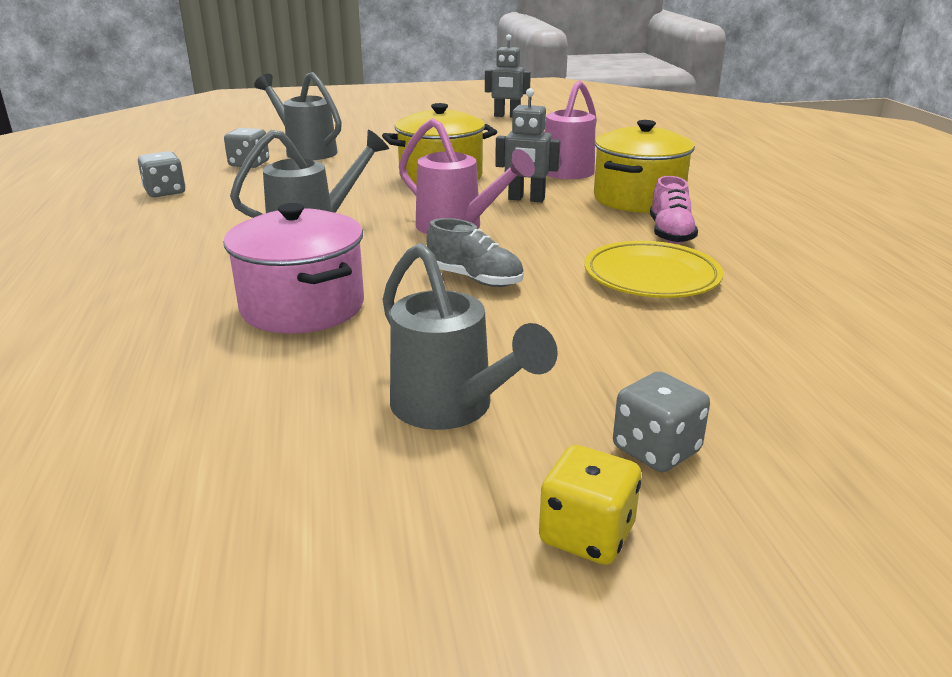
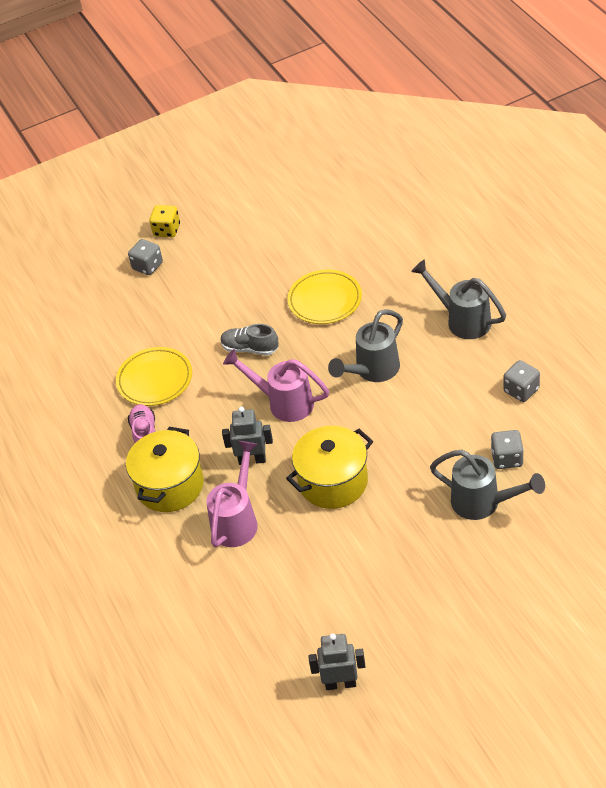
camera: 170 degrees right, 20 degrees up
pink pot [224,203,364,334] -> yellow plate [287,270,362,324]
grey watering can [382,243,558,430] -> grey watering can moved to [411,259,506,339]

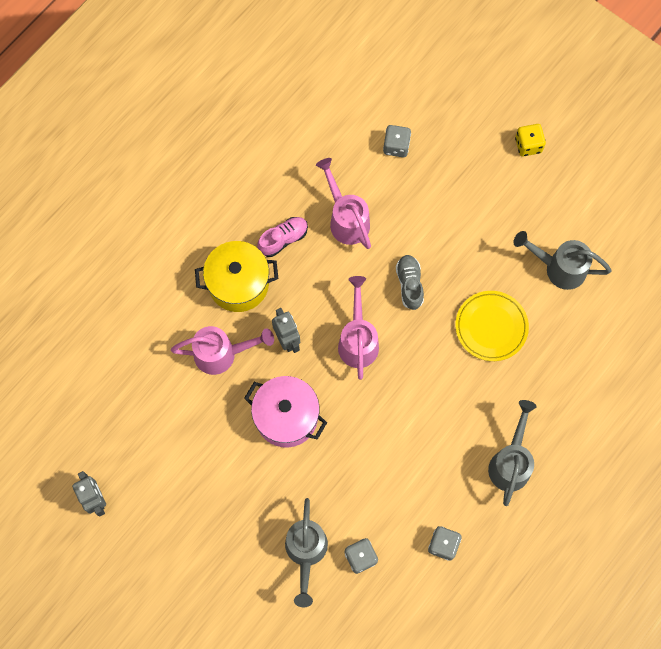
camera: 60 degrees right, 25 degrees up
yellow plate [116,347,192,406] -> pink watering can [316,158,371,249]
grey dice [128,239,163,275] -> grey dice moved to [383,125,411,157]
yellow pot [286,426,373,509] -> pink pot [244,376,327,448]
grey watering can [328,309,403,382] -> grey watering can moved to [513,231,612,290]

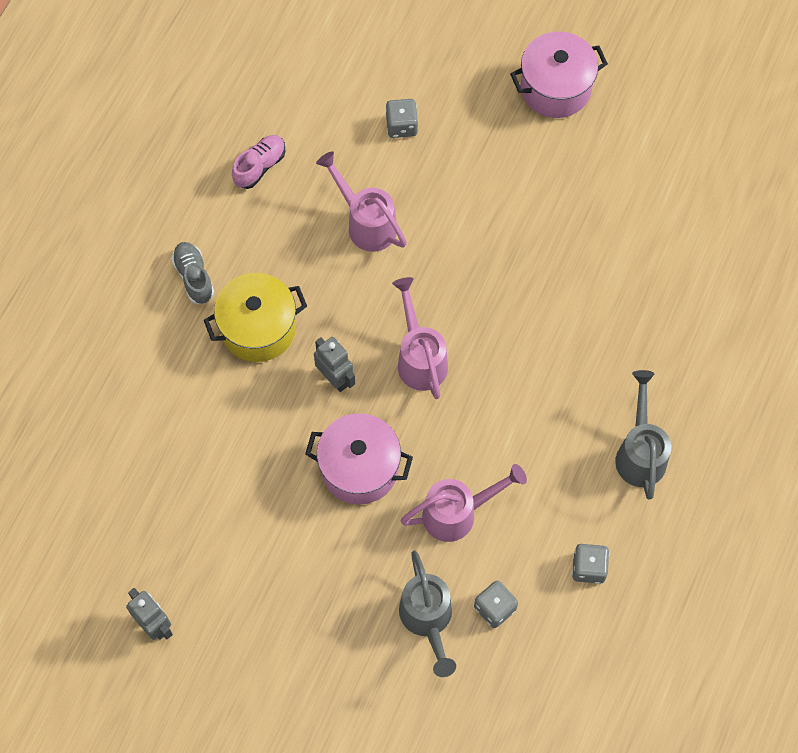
camera: 15 degrees left, 5 degrees down
pink watering can [171,326,274,375] -> pink watering can moved to [401,464,527,542]
pink shoe [257,217,308,257] -> pink shoe moved to [232,135,285,189]
grey shoe [396,255,424,310] -> grey shoe moved to [171,242,214,304]
yellow plate [455,291,529,361] -> none
grey watering can [513,231,612,290] -> none
yellow dice [515,124,546,157] -> pink pot [510,31,608,118]

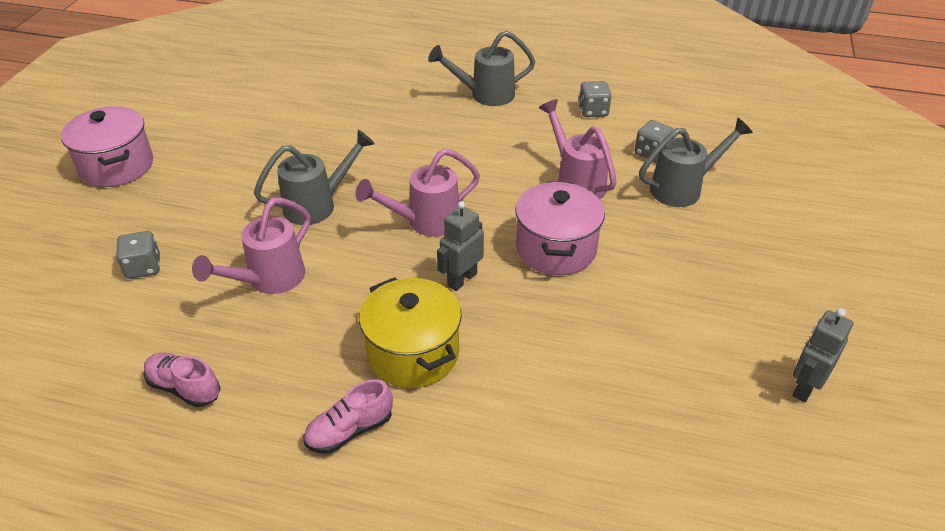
camera: 100 degrees left, 25 degrees down
grey shoe [171,242,214,304] -> pink shoe [304,379,393,454]
none -> grey watering can [254,130,375,225]

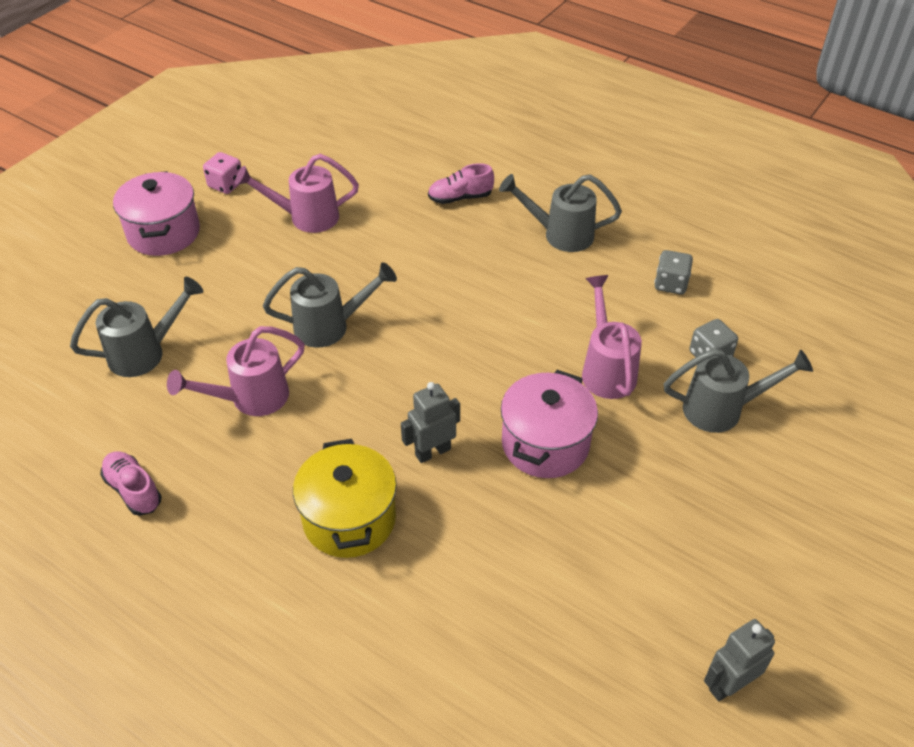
camera: 20 degrees right, 5 degrees up
grey dice [116,231,160,279] -> grey watering can [70,277,203,377]
pink shoe [304,379,393,454] -> pink shoe moved to [428,163,494,204]
pink watering can [355,148,480,237] -> pink watering can moved to [235,154,359,233]
none -> pink dice [203,152,242,194]

